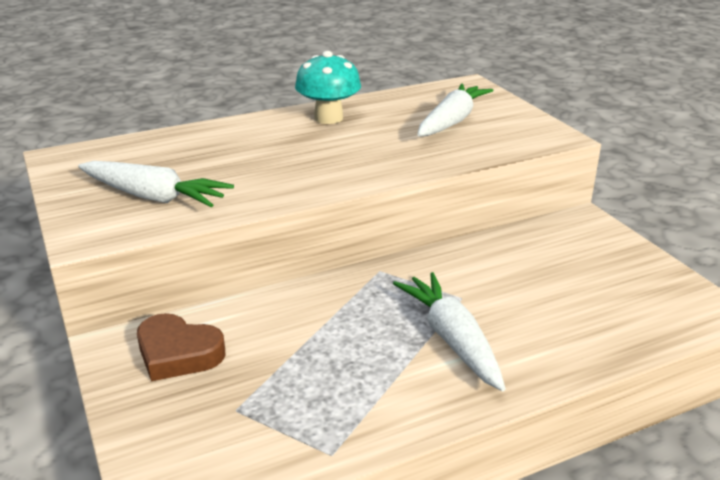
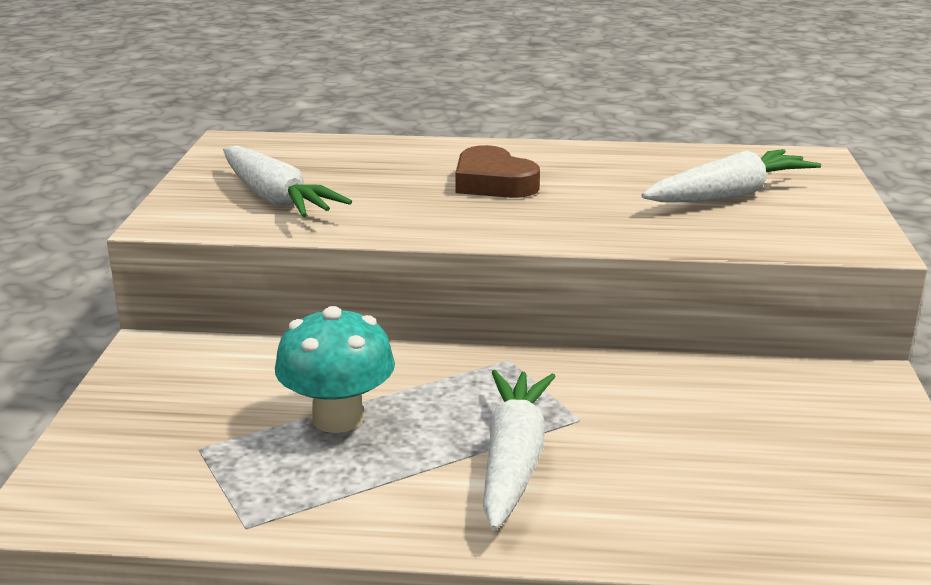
camera: 30 degrees right, 5 degrees down
brown heart [137,313,225,381] -> brown heart moved to [455,145,540,198]
turquoise mushroom [295,51,361,124] -> turquoise mushroom moved to [275,306,395,433]

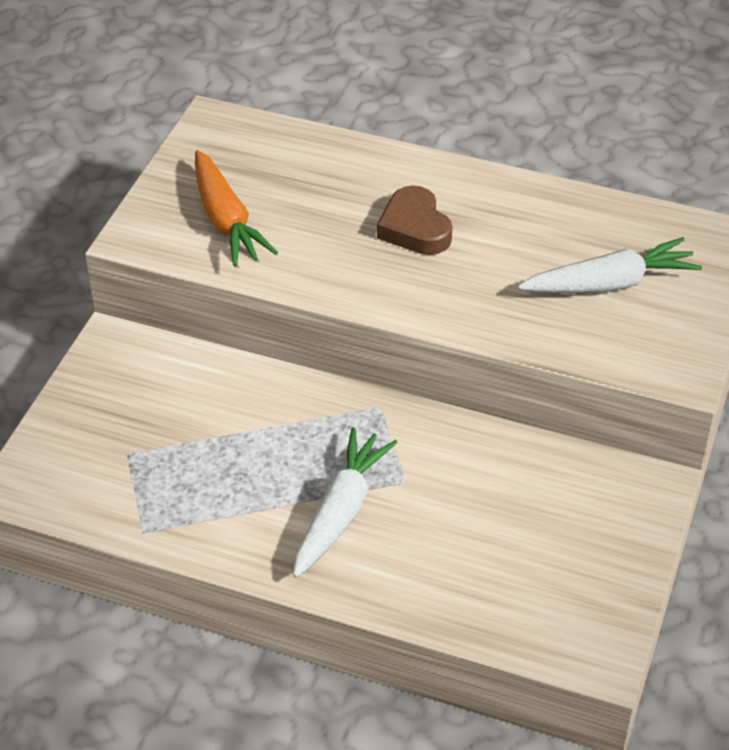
camera: 15 degrees right, 20 degrees up
white carrot [223,145,352,217] -> orange carrot [195,150,278,267]
turquoise mushroom [275,306,395,433] -> none

